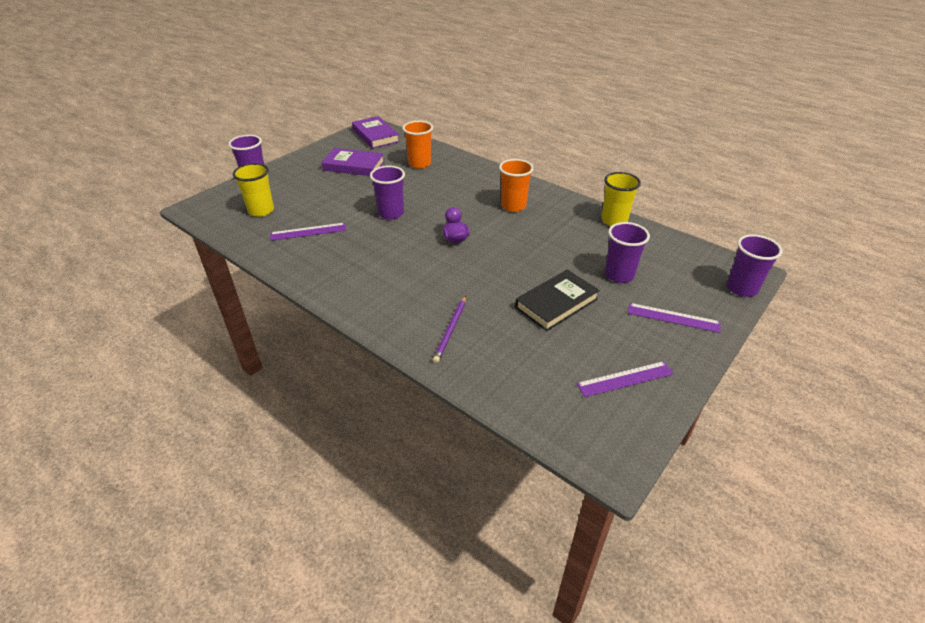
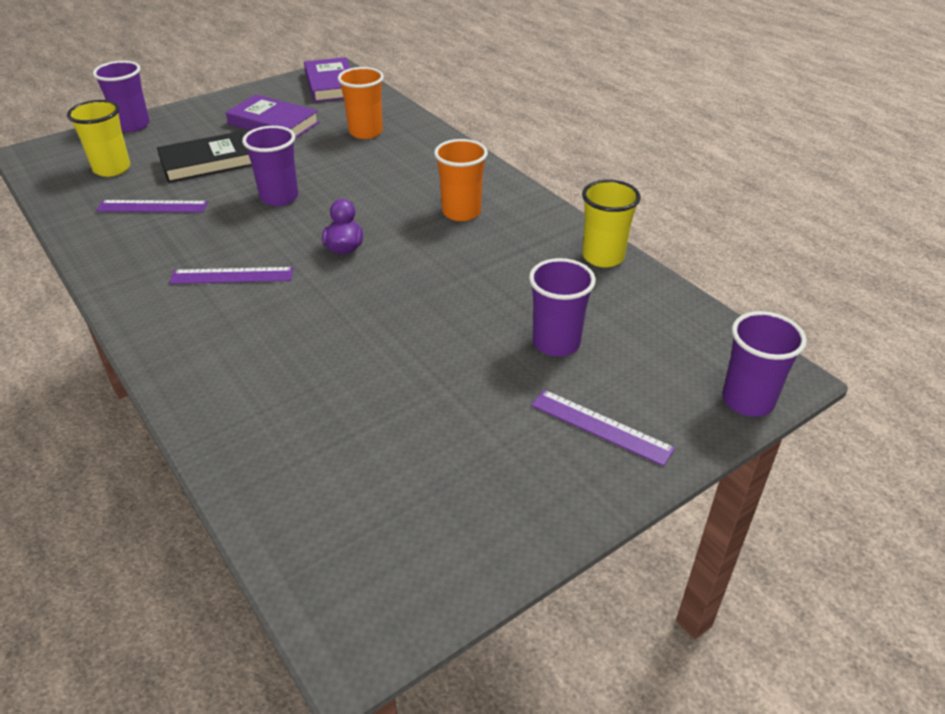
camera: 15 degrees right, 0 degrees up
purple pencil [433,296,466,363] -> none
black book [515,270,600,331] -> black book moved to [157,131,252,183]
purple ruler [577,361,674,397] -> purple ruler moved to [169,267,293,284]

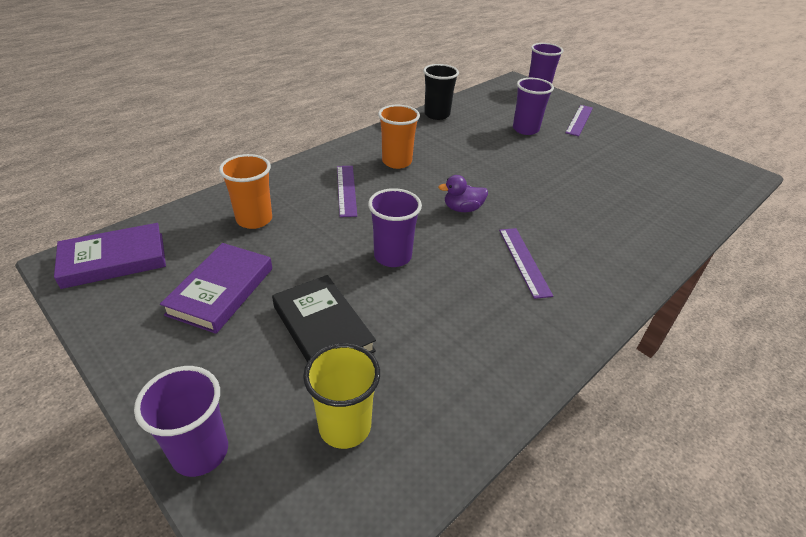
camera: 100 degrees left, 0 degrees up
purple ruler [96,200,208,213] -> purple ruler moved to [337,166,357,217]
yellow cup [582,180,641,267] -> black cup [423,64,459,120]

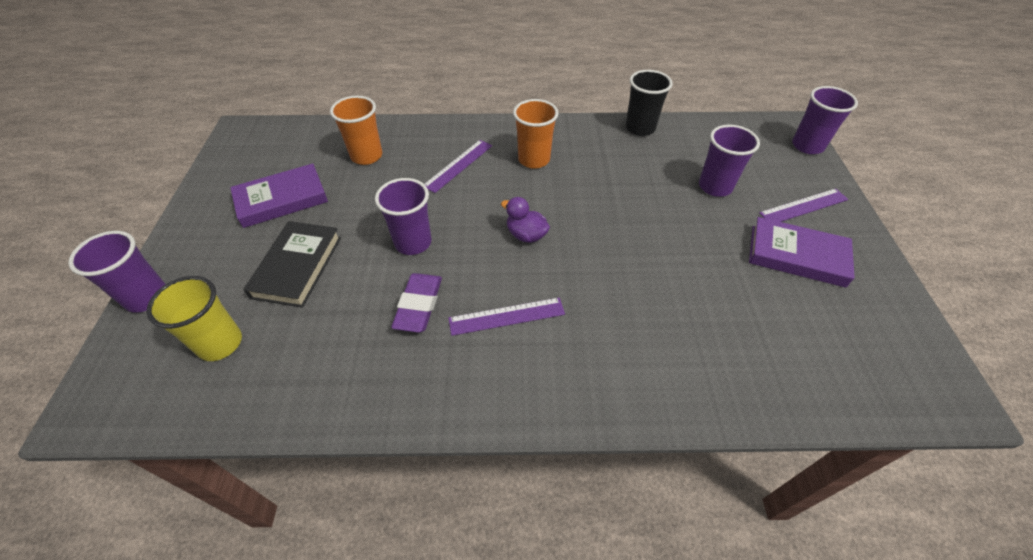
camera: 45 degrees right, 10 degrees up
purple book [54,223,166,289] -> purple book moved to [749,217,855,288]
purple ruler [499,228,553,299] -> purple ruler turned 45 degrees clockwise [448,297,565,336]
none -> purple eraser [391,273,442,333]

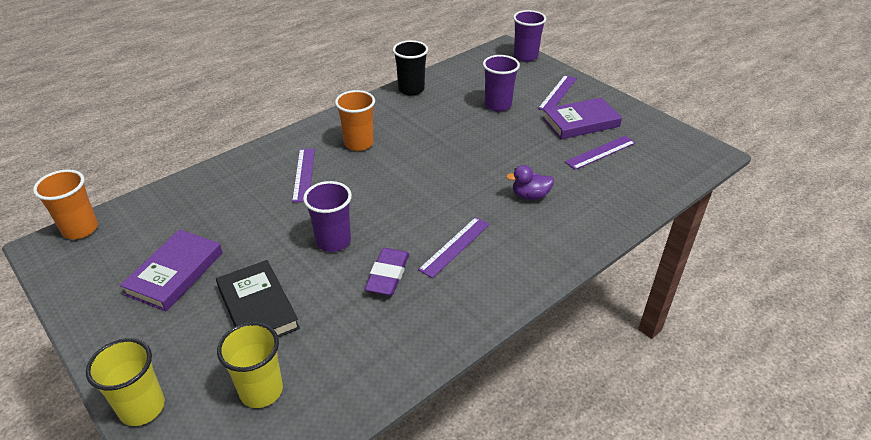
camera: 40 degrees left, 10 degrees down
purple cup [68,231,166,313] -> yellow cup [86,338,165,426]
orange cup [330,96,382,165] -> orange cup moved to [33,170,98,239]
purple eraser [391,273,442,333] -> purple eraser turned 45 degrees clockwise [365,248,409,296]
purple duck [501,197,550,243] -> purple duck moved to [506,165,554,200]
none -> purple ruler [565,136,636,170]

